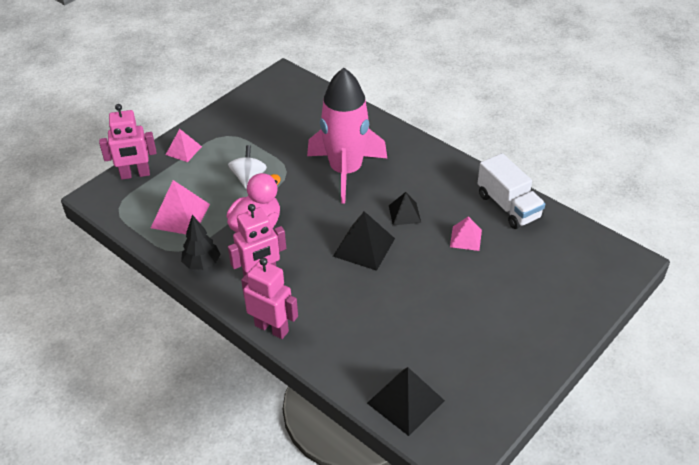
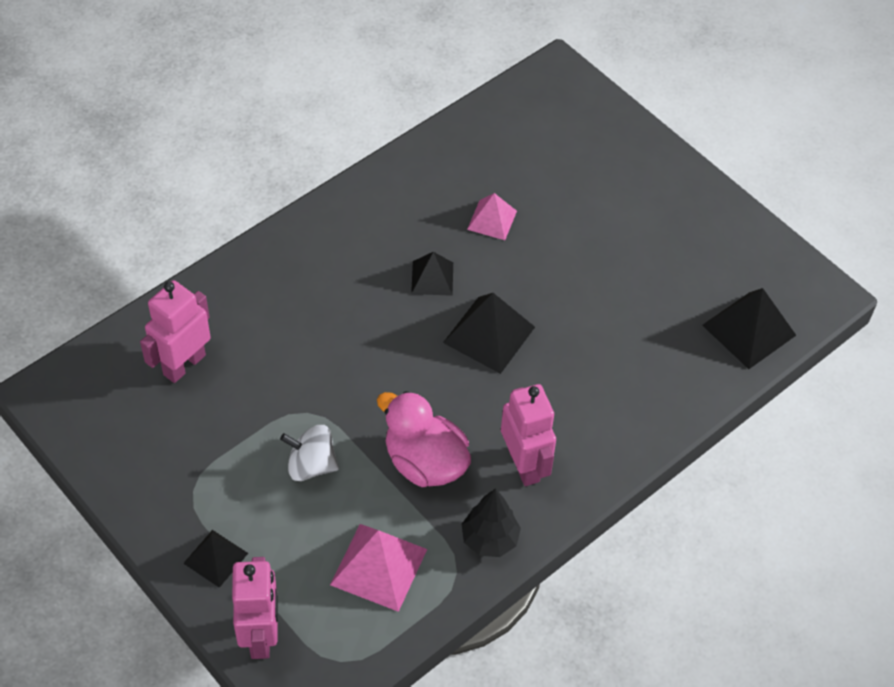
camera: 85 degrees left, 10 degrees up
pink pyramid [166,129,202,162] -> black pyramid [183,530,248,588]
pink robot [241,258,298,339] -> pink robot moved to [140,280,211,383]
pink rocket [307,68,387,204] -> none
white truck [478,153,545,229] -> none

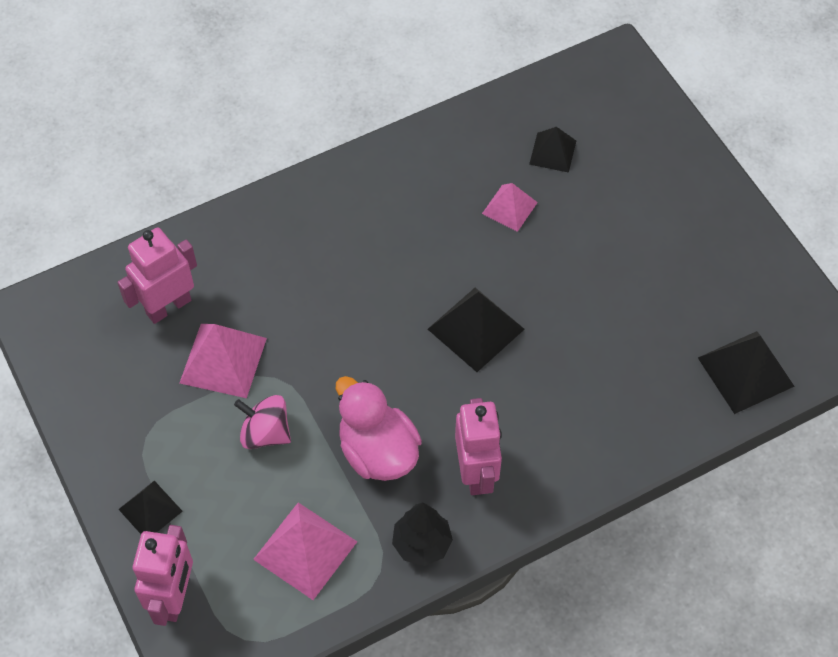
camera: 15 degrees right, 5 degrees up
white spinning top [280,425,339,481] -> pink spinning top [234,395,291,449]
black pyramid [411,252,453,296] -> black pyramid moved to [529,127,576,173]
none -> pink pyramid [180,324,267,398]

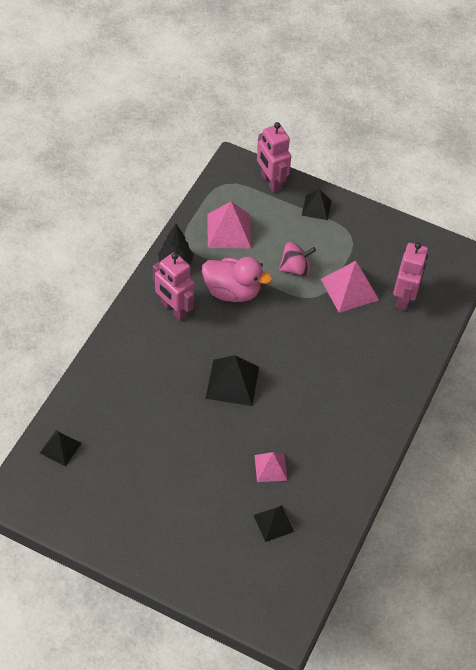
camera: 140 degrees right, 5 degrees down
black pyramid [698,331,795,414] -> black pyramid [40,430,82,466], size x0.62

